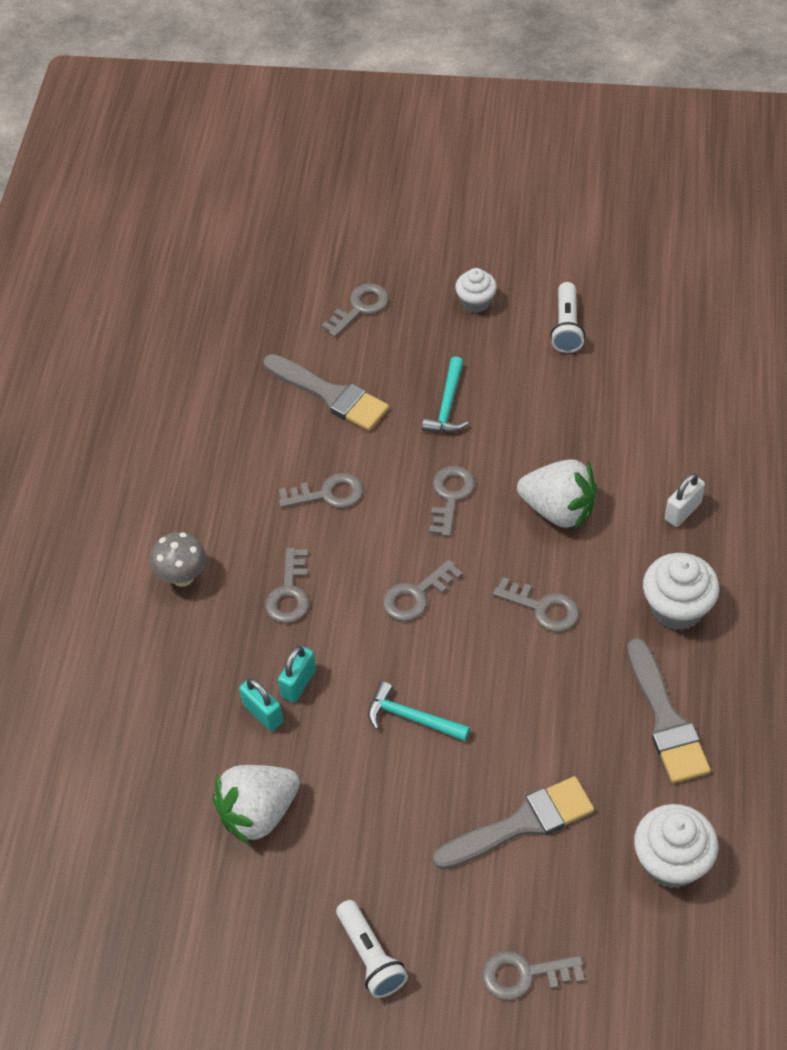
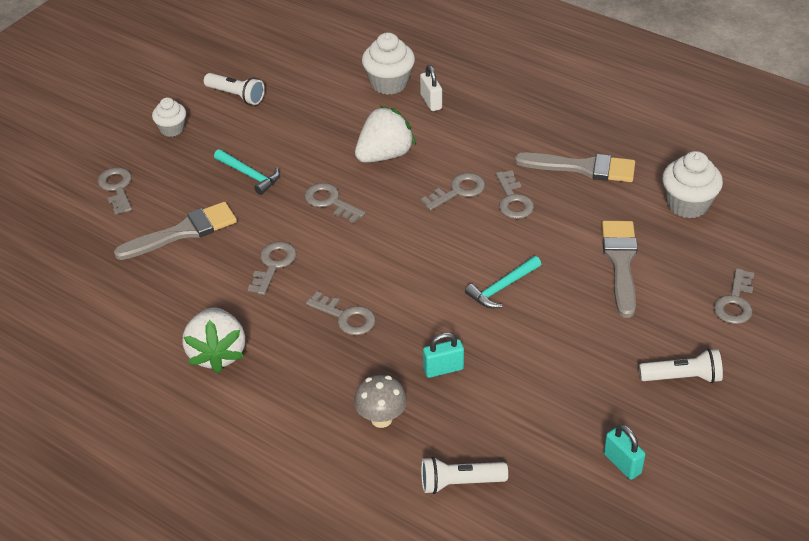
camera: 65 degrees left, 10 degrees down
grey mushroom [150,532,207,587] -> grey mushroom moved to [354,375,407,428]
white strawberry [213,765,300,845] -> white strawberry moved to [183,308,245,374]
turquoise padlock [278,646,316,703] -> turquoise padlock moved to [604,424,645,480]
grey key [383,559,463,621] -> grey key moved to [496,170,534,219]
white cupcake [643,553,719,630] -> white cupcake moved to [362,32,415,95]
none -> white flashlight [421,457,508,494]

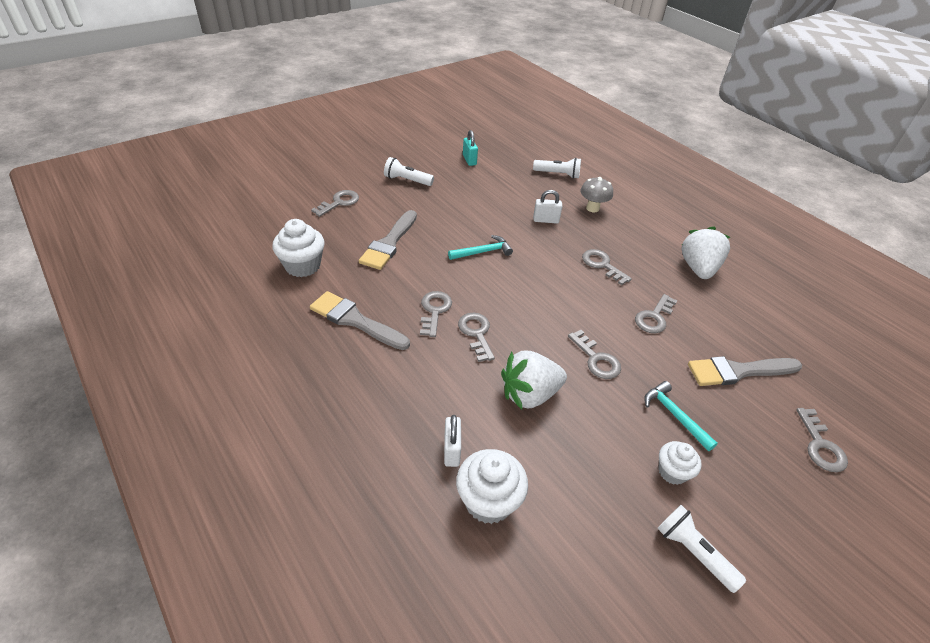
camera: 165 degrees left, 0 degrees up
white cupcake [152,98,186,137] -> white cupcake moved to [658,441,702,485]
grey key [421,173,485,210] -> grey key turned 90 degrees clockwise [458,313,495,362]
turquoise padlock [423,332,464,378] -> white padlock [533,190,562,223]

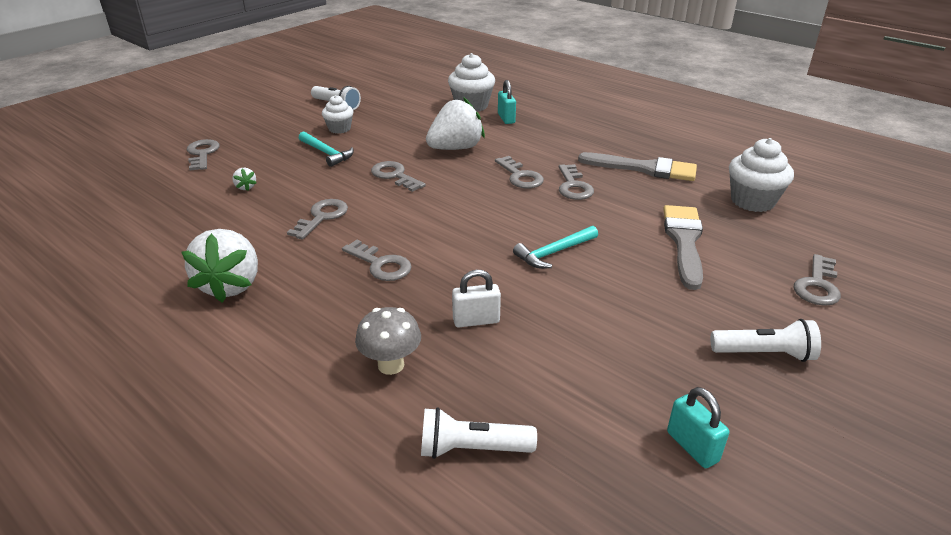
camera: 170 degrees right, 10 degrees down
white padlock [444,415,461,467] -> turquoise padlock [498,80,516,124]
grey brush [688,356,802,386] -> white strawberry [232,168,256,191]

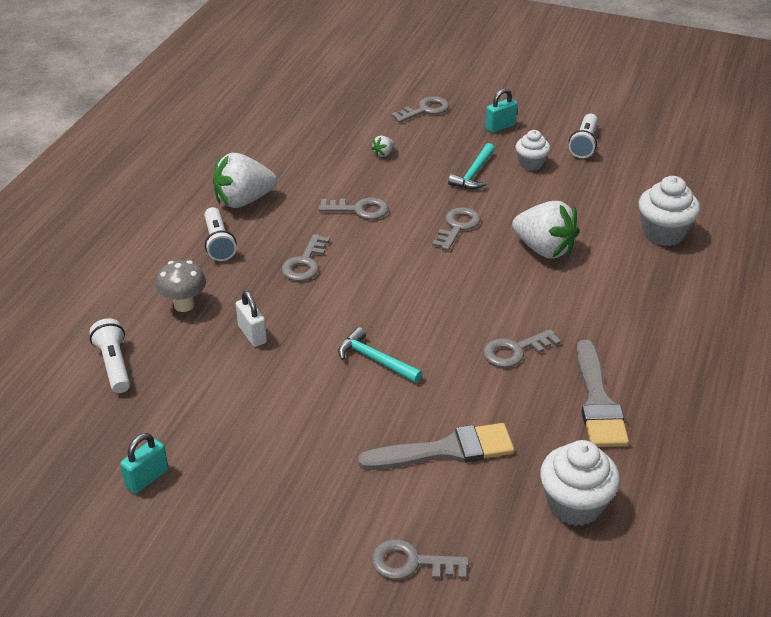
camera: 70 degrees right, 5 degrees up
grey key [495,156,544,189] -> none
turquoise padlock [498,80,516,124] -> turquoise padlock moved to [485,88,517,133]
white flashlight [711,319,821,362] -> white flashlight moved to [204,207,236,261]

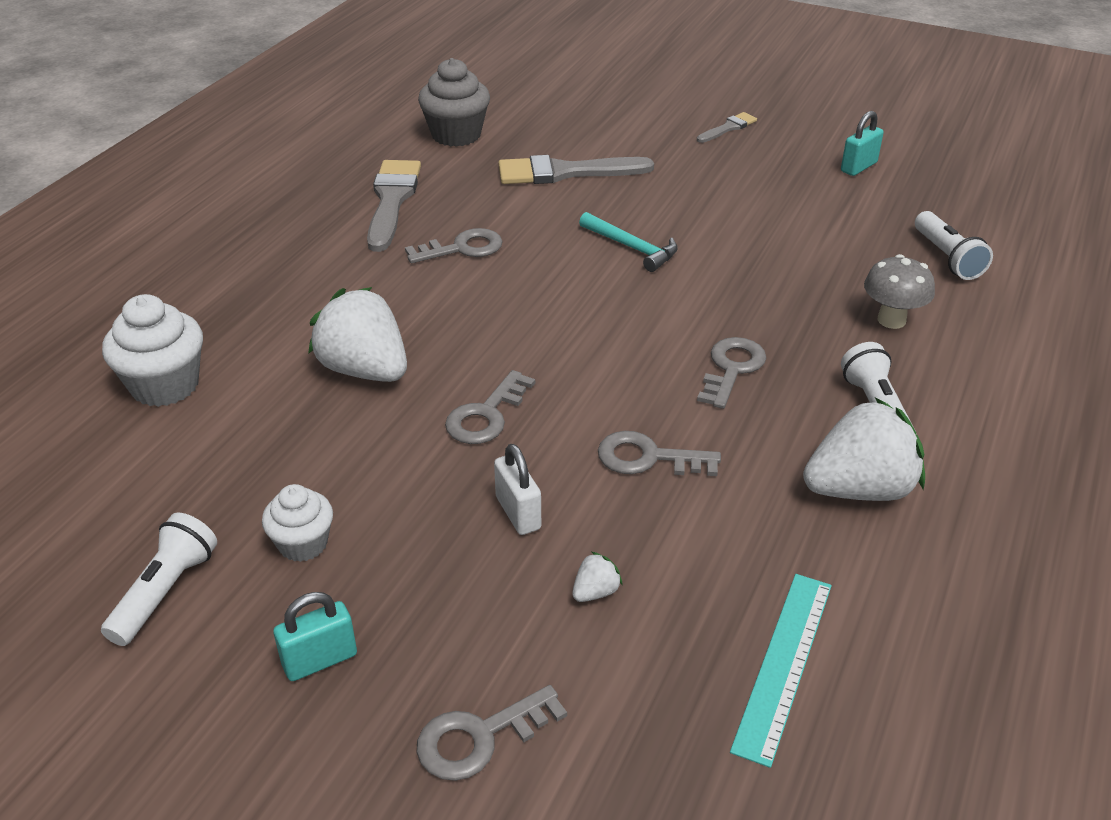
camera: 175 degrees left, 0 degrees up
white padlock [236,291,267,347] -> white padlock moved to [494,444,541,535]
grey key [371,539,469,580] -> none
turquoise hammer [448,143,495,189] -> none
white cupcake [540,440,620,526] -> grey cupcake [418,58,490,147]
none -> grey brush [697,112,757,143]
none -> turquoise ruler [730,574,832,768]

